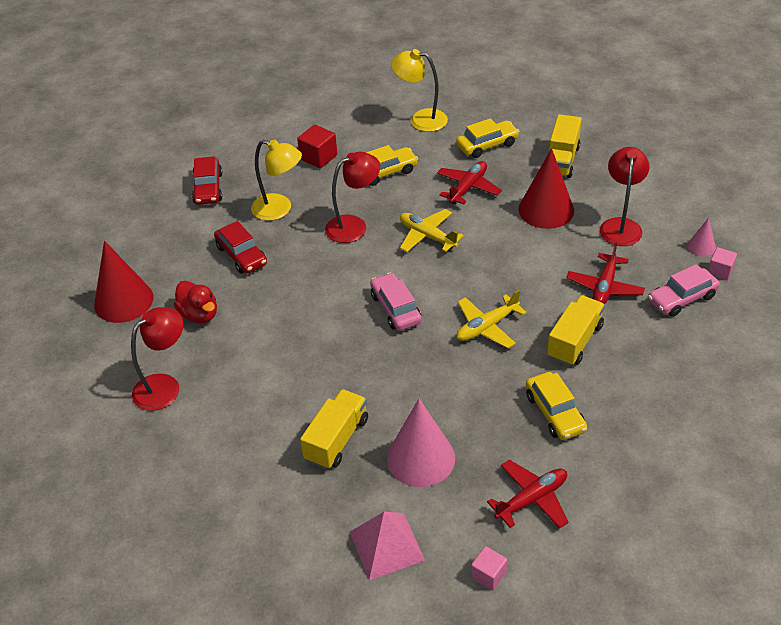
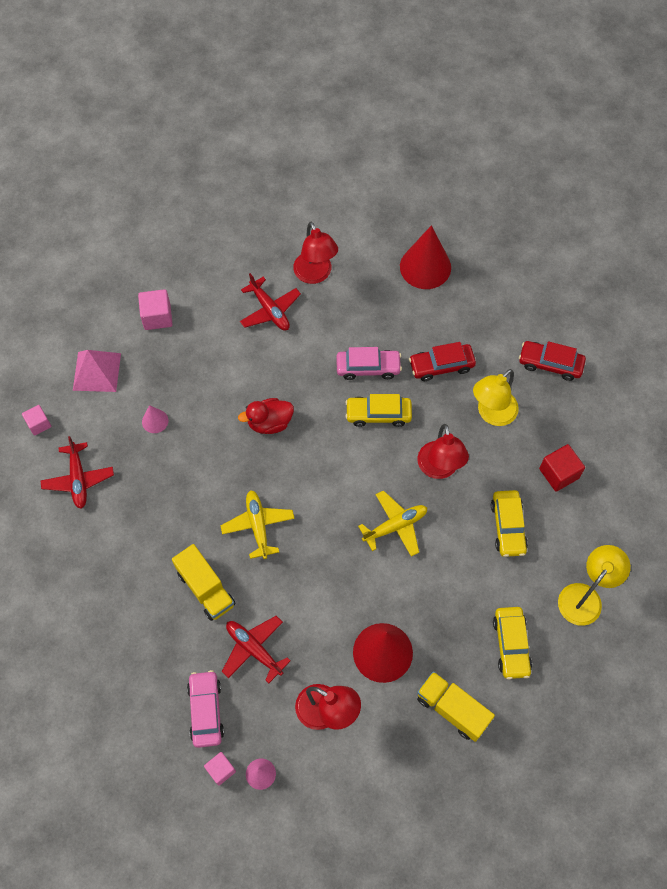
camera: 110 degrees right, 20 degrees up
red duck [173,281,217,323] -> red duck moved to [238,398,294,434]
yellow truck [300,389,368,469] -> none
pink car [370,273,422,331] -> pink car moved to [336,347,402,380]
pink cone [387,399,455,487] -> pink cone [142,405,168,433], size x0.48
red plane [437,161,502,205] -> red plane moved to [240,273,301,330]
yellow car [526,372,587,440] -> yellow car moved to [345,394,412,427]
none -> pink cube [138,289,173,330]

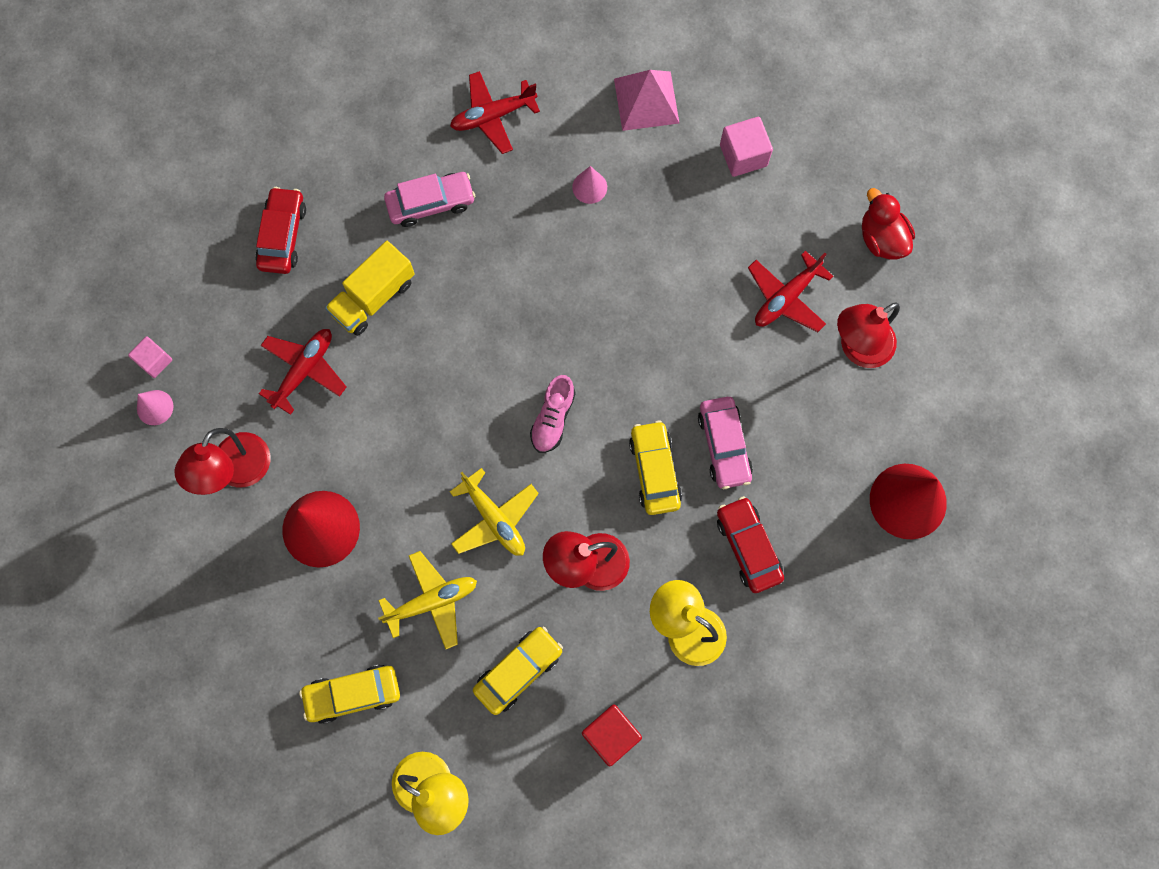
camera: 80 degrees right, 10 degrees up
pink cube [22,405,51,436] -> none
pink car [187,670,224,748] -> pink car moved to [384,172,475,227]
yellow plane [221,490,295,559] -> yellow plane moved to [378,551,477,649]
red duck [238,398,294,434] -> red duck moved to [862,188,915,259]
yellow truck [417,671,495,742] -> none
yellow car [491,490,528,557] -> yellow car turned 150 degrees clockwise [473,626,563,715]
red car [519,341,586,381] -> red car moved to [255,187,306,274]
none -> pink shoe [530,375,576,453]

